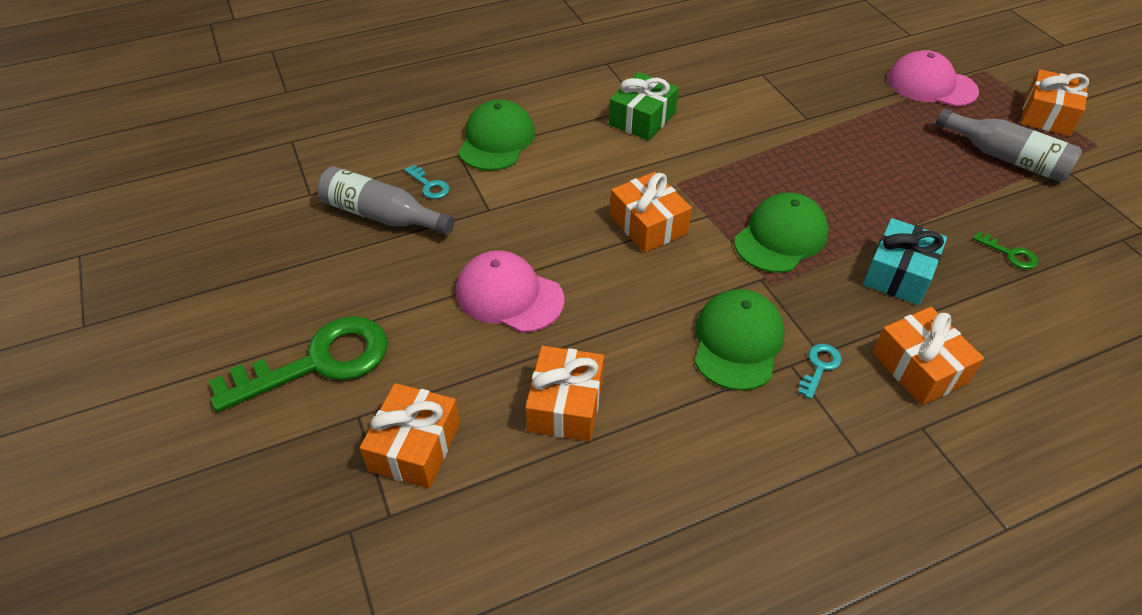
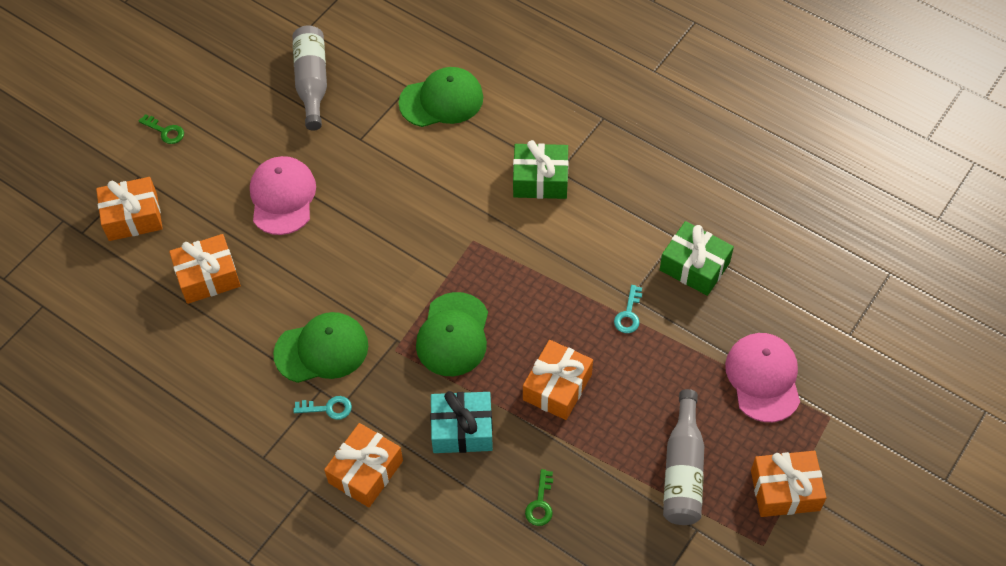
camera: 60 degrees right, 10 degrees up
green key [209,316,388,412] -> green key [138,114,184,144], size x0.41
turquoise key [405,164,449,199] -> turquoise key moved to [614,285,642,333]
orange gift [610,172,692,253] -> orange gift moved to [523,340,593,420]
green cap [734,192,829,273] -> green cap turned 90 degrees clockwise [416,292,488,376]
none -> green gift [660,221,734,296]

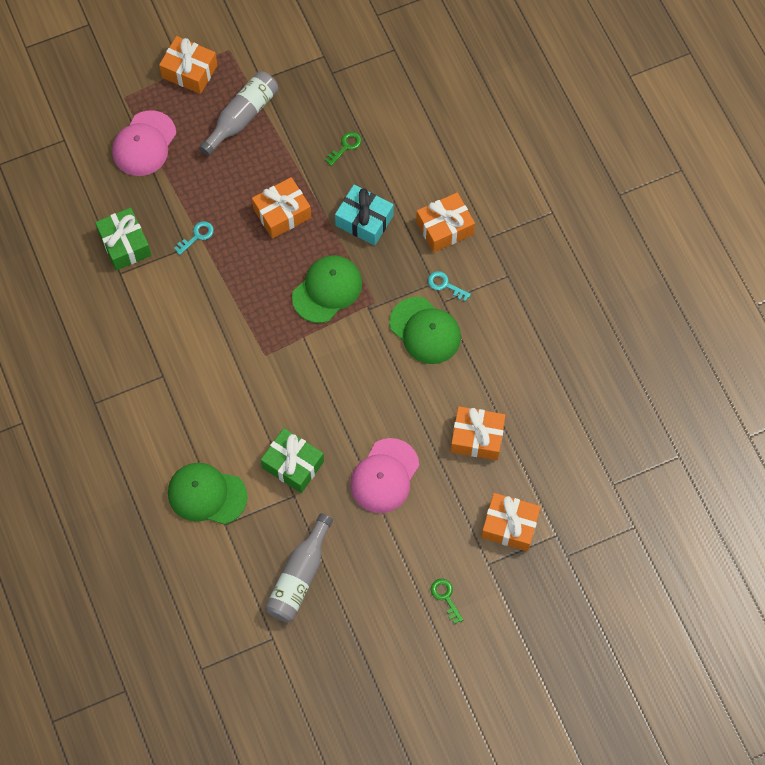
camera: 150 degrees left, 10 degrees up
green cap [273,312,368,383] -> green cap turned 150 degrees counterclockwise [389,297,461,364]
green gift [513,140,569,199] -> green gift moved to [261,428,324,493]

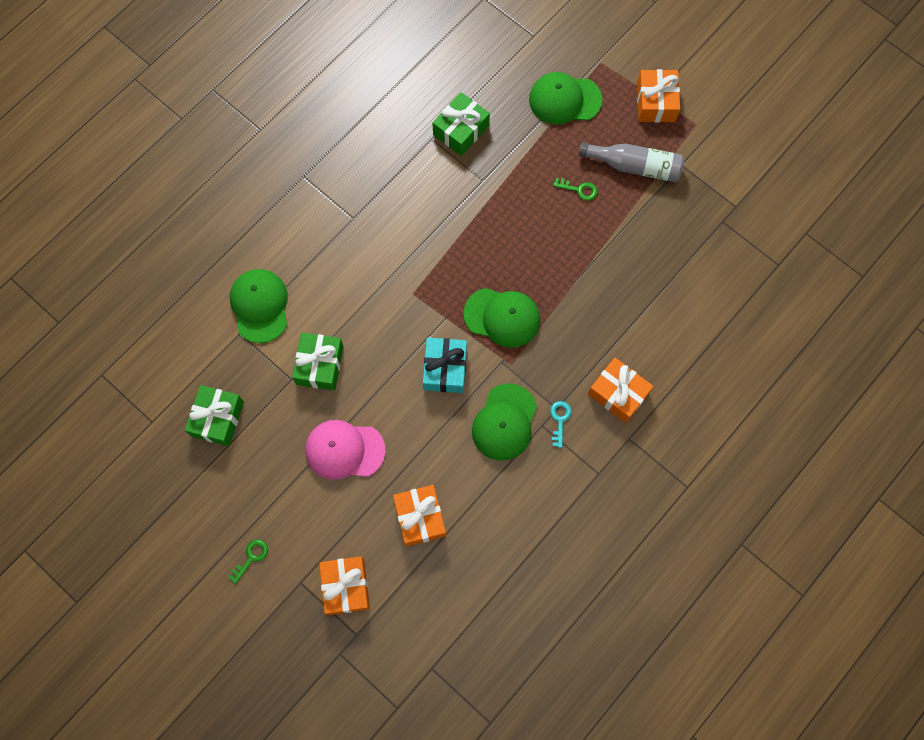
camera: 65 degrees right, 5 degrees up
pink cap [112,110,176,176] -> green cap [529,72,602,124]
turquoise key [174,221,214,255] -> none
orange gift [252,177,311,239] -> none
grey bottle [265,513,333,622] -> green gift [185,385,244,446]
green key [325,132,361,166] -> green key moved to [553,178,598,201]
turquoise gift [335,185,394,245] -> turquoise gift moved to [423,338,467,393]

